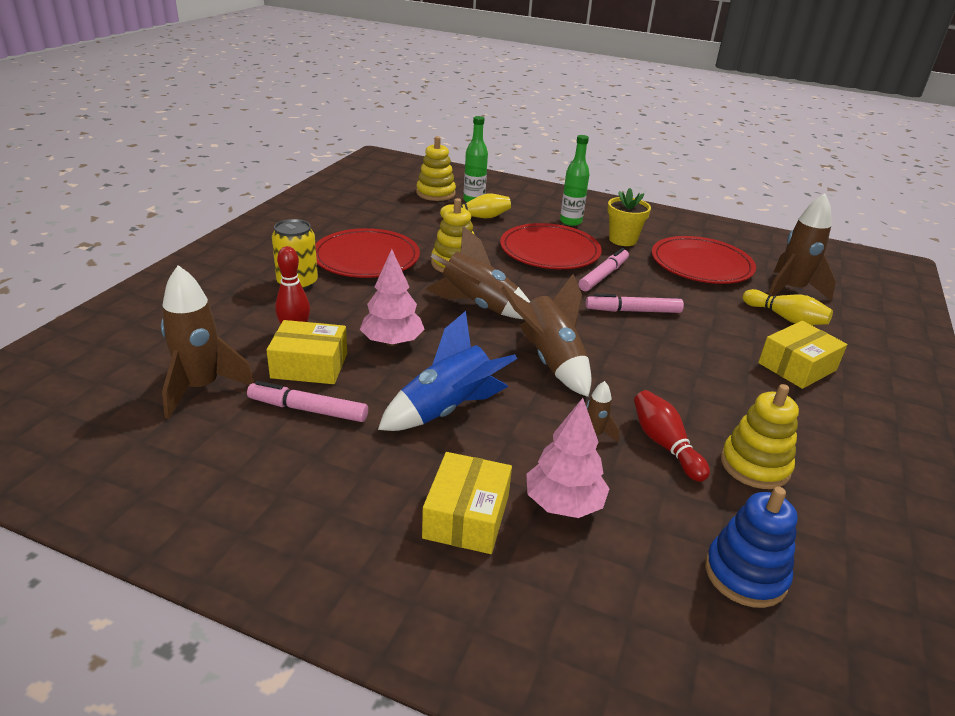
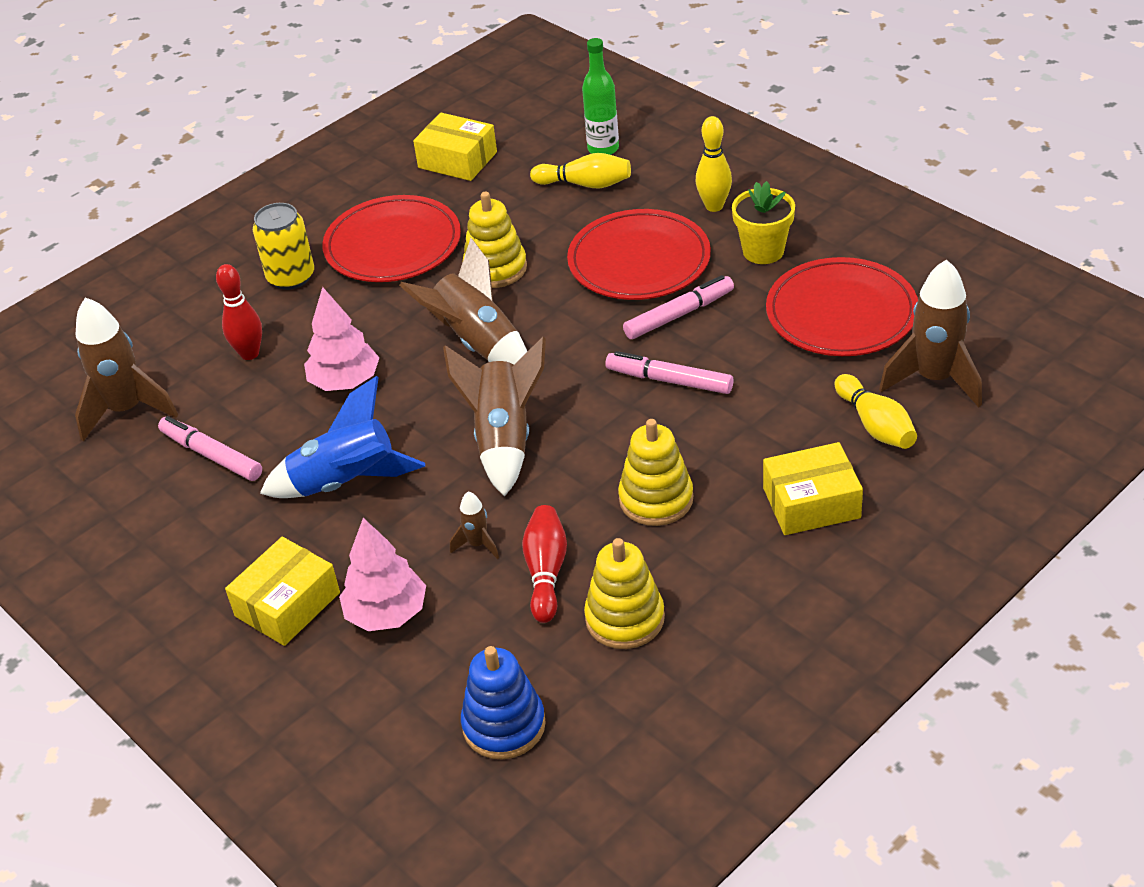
camera: 30 degrees right, 10 degrees up
yellow box [266,320,347,384] -> yellow box moved to [413,113,497,181]
yellow stacking toy [416,136,456,201] -> yellow stacking toy moved to [618,419,693,526]
green bottle [560,135,589,226] -> yellow bowling pin [696,116,732,212]

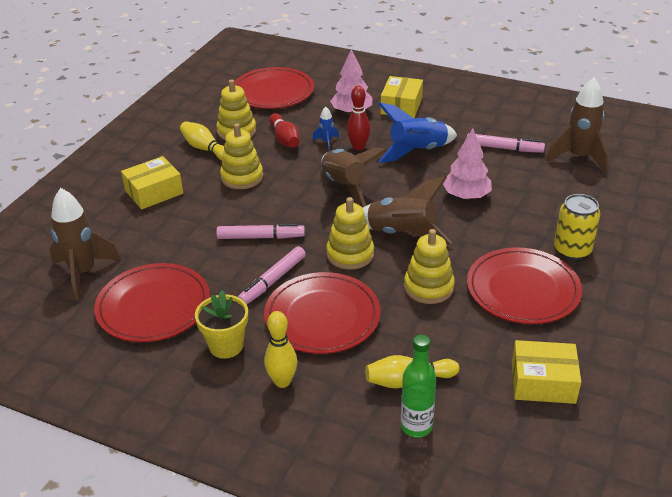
camera: 155 degrees right, 5 degrees down
red bowling pin [216,264,262,360] -> red bowling pin moved to [347,86,371,151]
brown rocket [450,491,499,559] -> blue rocket [312,107,339,151]
blue stacking toy [461,646,546,759] -> red plate [235,67,314,109]
yellow bowling pin [835,374,917,449] -> yellow bowling pin moved to [180,121,224,160]
none -> yellow stacking toy [326,197,374,270]

